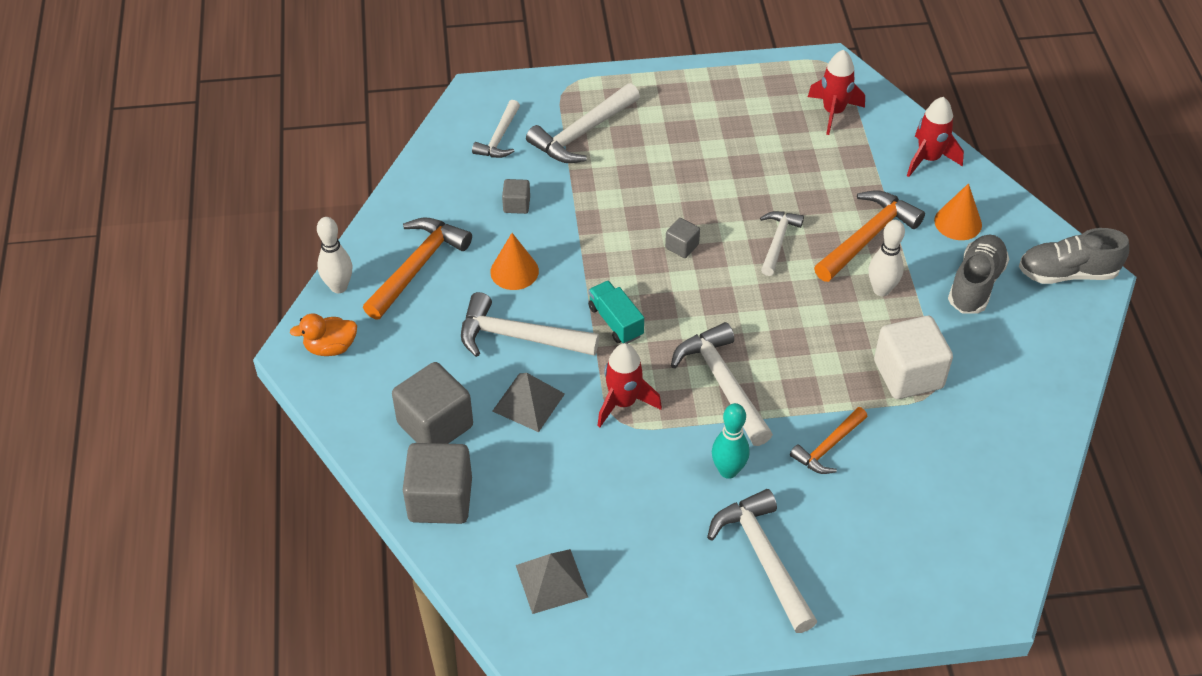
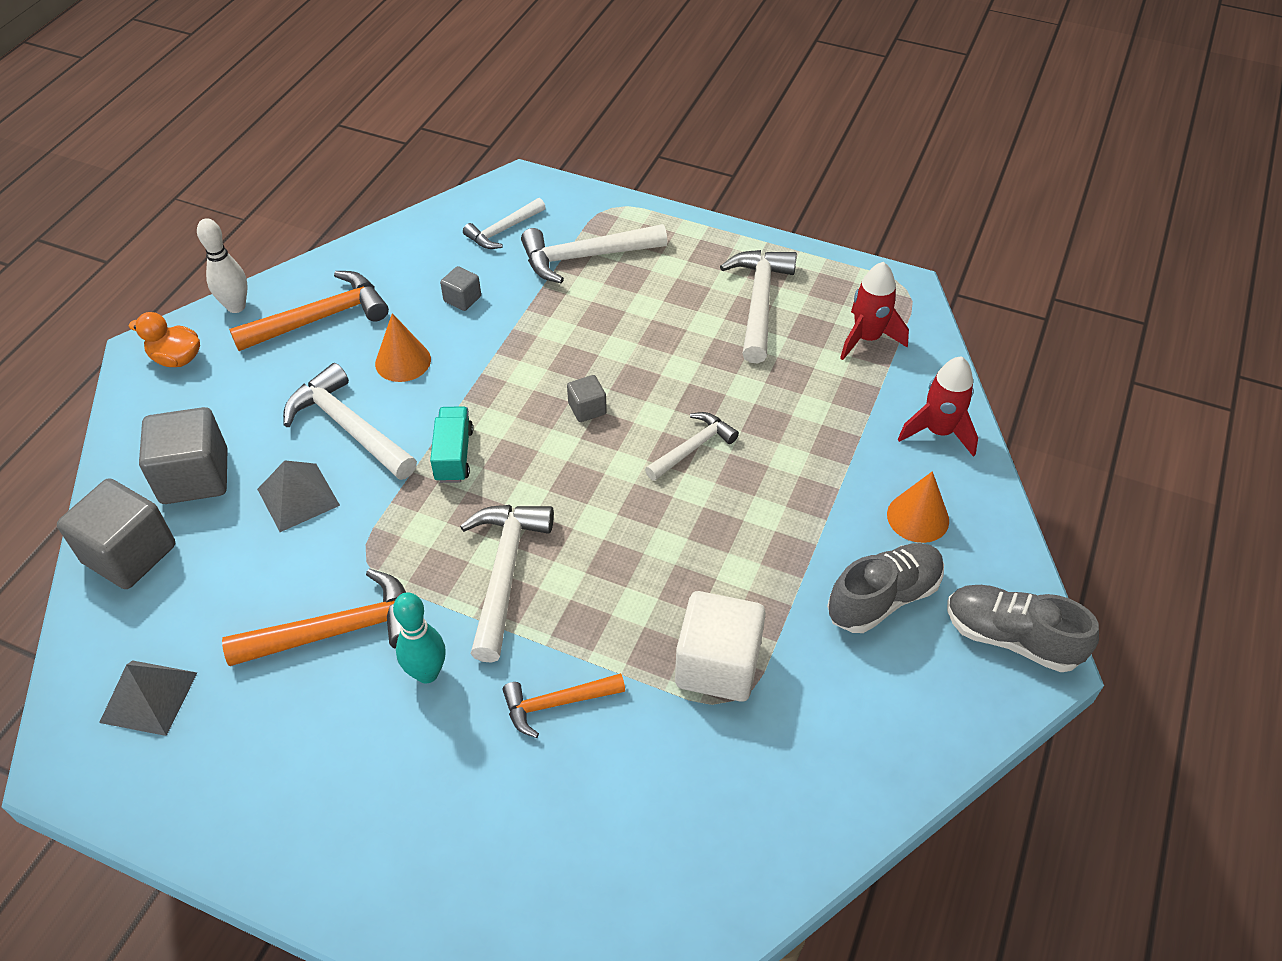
camera: 30 degrees right, 0 degrees up
red rocket [597,343,662,427] -> none
white hammer [707,489,817,633] -> white hammer moved to [720,250,797,363]
orange hammer [814,190,925,282] -> orange hammer moved to [222,569,406,666]
white bowling pin [869,220,905,296] -> none

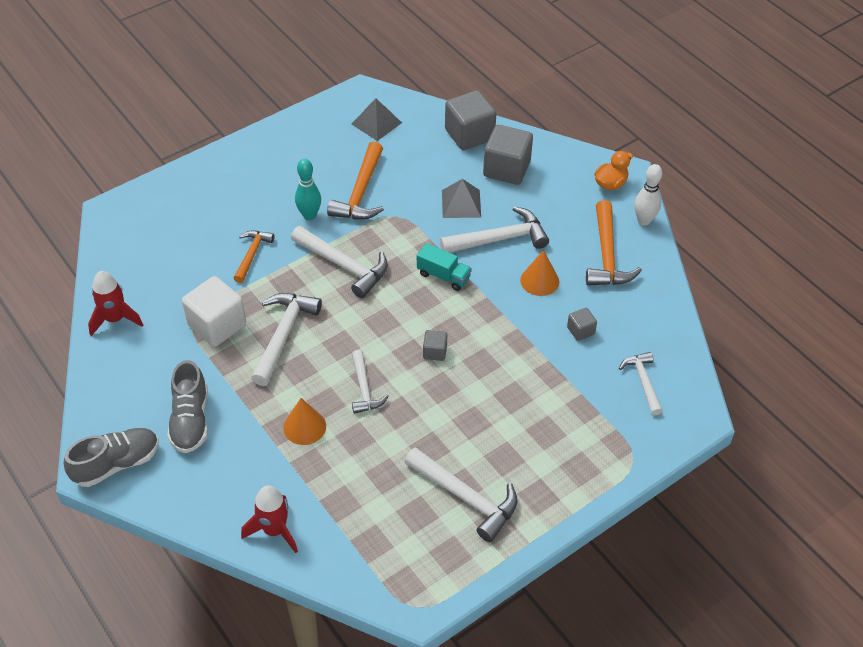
camera: 120 degrees right, 0 degrees up
white hammer [521,224,667,283] -> white hammer moved to [251,293,322,386]
red rocket [840,262,909,360] -> red rocket moved to [88,271,143,336]
orange cone [887,471,949,543] -> orange cone moved to [283,398,326,445]

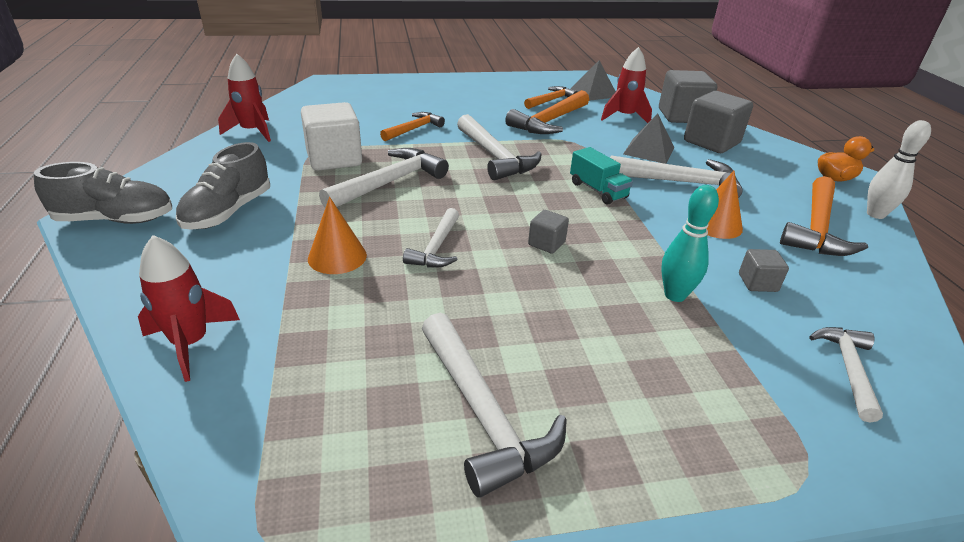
camera: 25 degrees right, 15 degrees down
turquoise bowling pin [295,159,321,220] -> turquoise bowling pin moved to [661,185,719,302]
none -> orange hammer [524,86,578,109]
none -> red rocket [601,47,652,123]

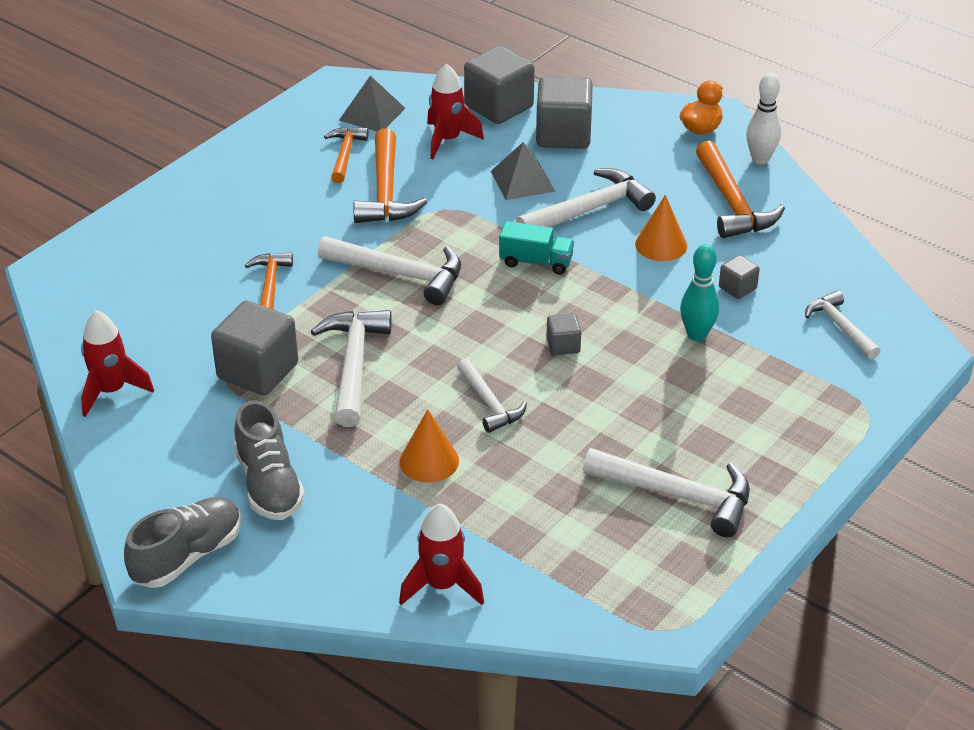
camera: 40 degrees left, 5 degrees up
white cube [301,102,362,171] -> grey cube [211,300,298,395]

